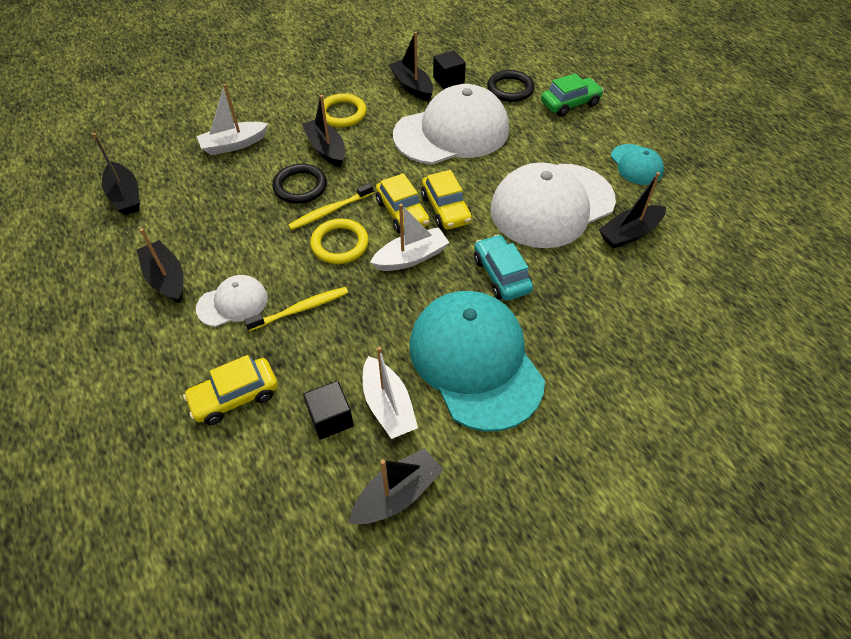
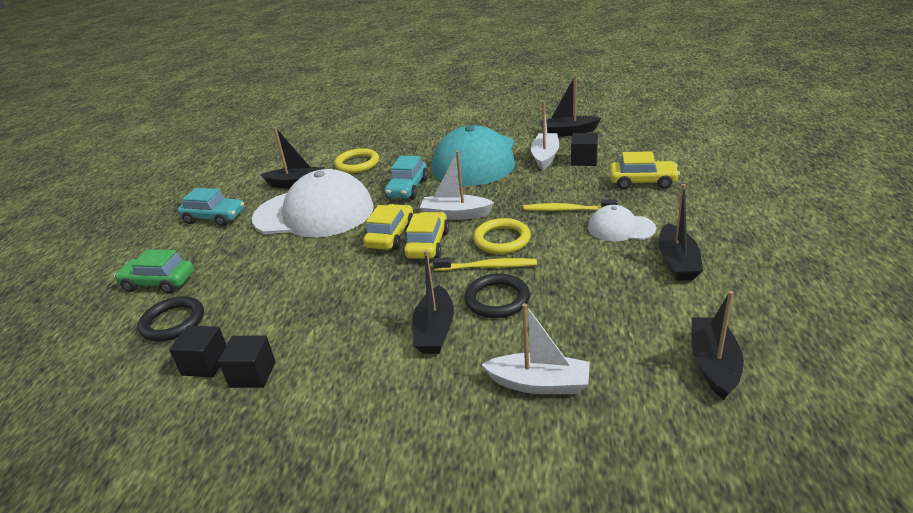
camera: 140 degrees left, 20 degrees down
yellow ring [324,93,367,127] -> yellow ring moved to [334,148,379,173]
black boat [389,32,433,101] -> black cube [218,335,276,388]
white cap [393,84,509,164] -> none
turquoise cap [611,144,664,185] -> turquoise car [178,188,244,226]

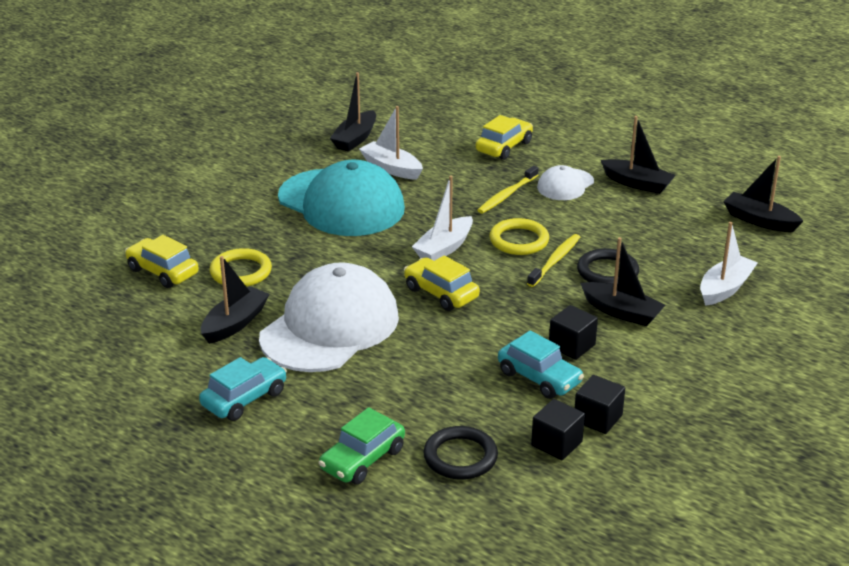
camera: 65 degrees left, 0 degrees up
turquoise car [385,156,428,199] -> turquoise car moved to [498,331,584,399]
yellow car [403,212,449,259] -> yellow car moved to [125,235,199,288]
black cube [571,133,598,166] -> black cube moved to [549,305,598,360]

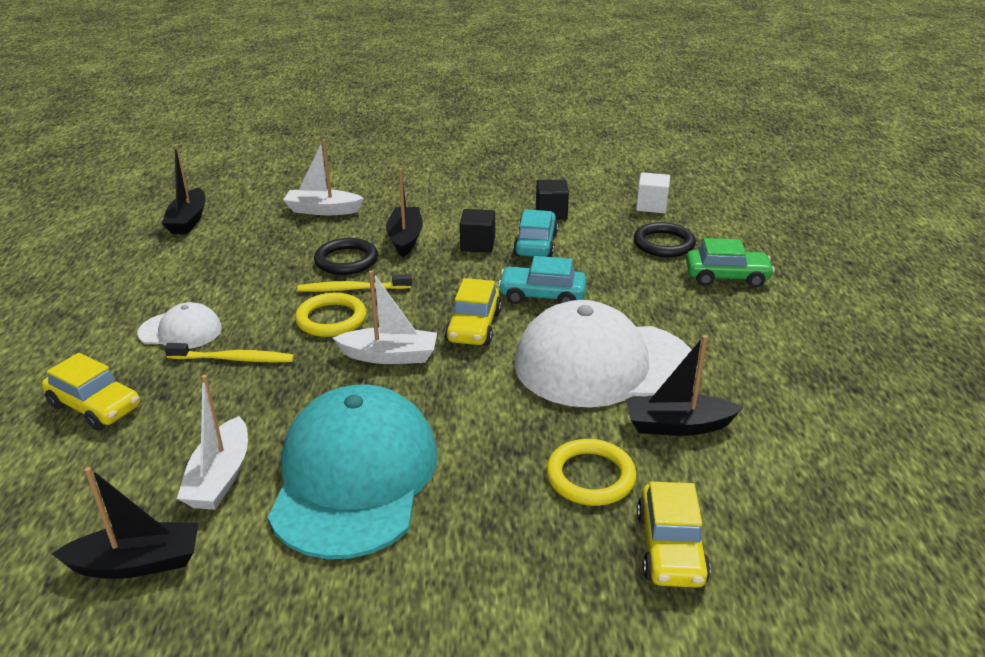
camera: 125 degrees left, 0 degrees up
turquoise car [199,357,287,421] -> turquoise car moved to [498,256,586,304]
yellow car [476,115,533,160] -> yellow car turned 150 degrees counterclockwise [42,353,140,430]
black cube [531,399,585,460] -> none
black boat [601,116,676,194] -> none
none -> white cube [636,172,670,214]

